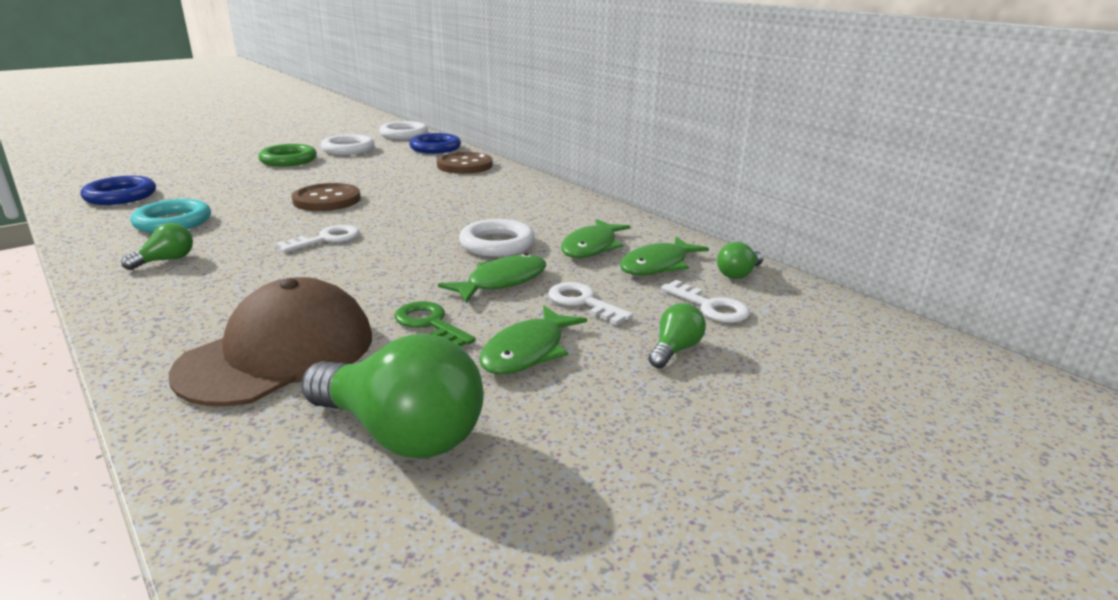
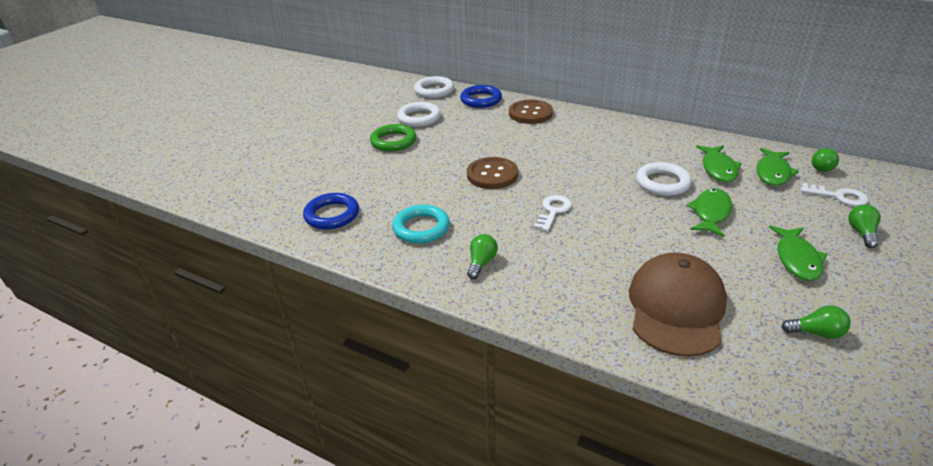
camera: 20 degrees left, 10 degrees up
green light bulb [301,333,484,458] -> green light bulb [782,305,851,339], size x0.48
green key [394,301,475,346] -> none
white key [548,282,633,325] -> none

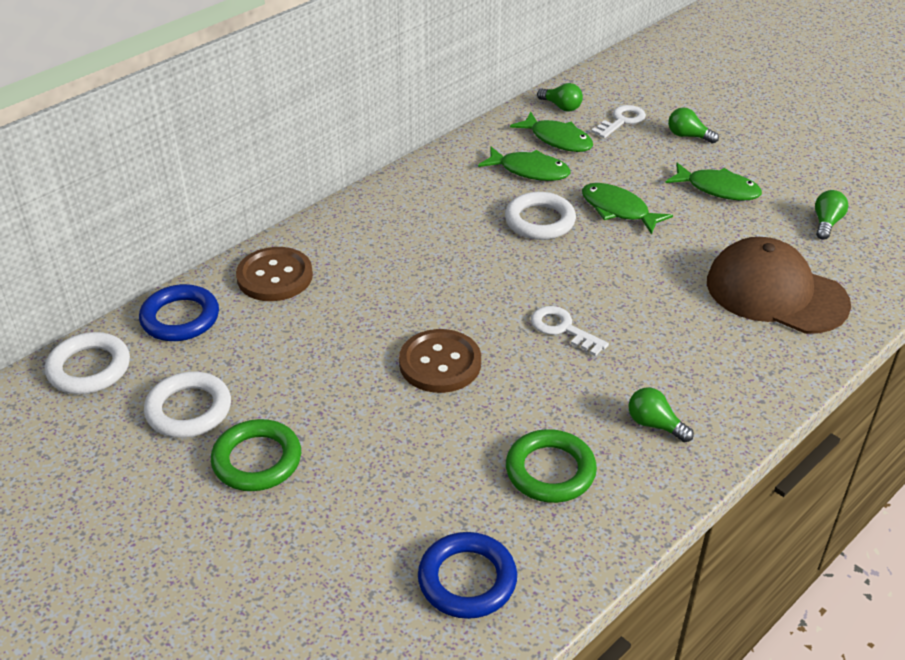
camera: 75 degrees left, 5 degrees up
turquoise ring [392,205,450,244] -> green ring [506,429,597,503]

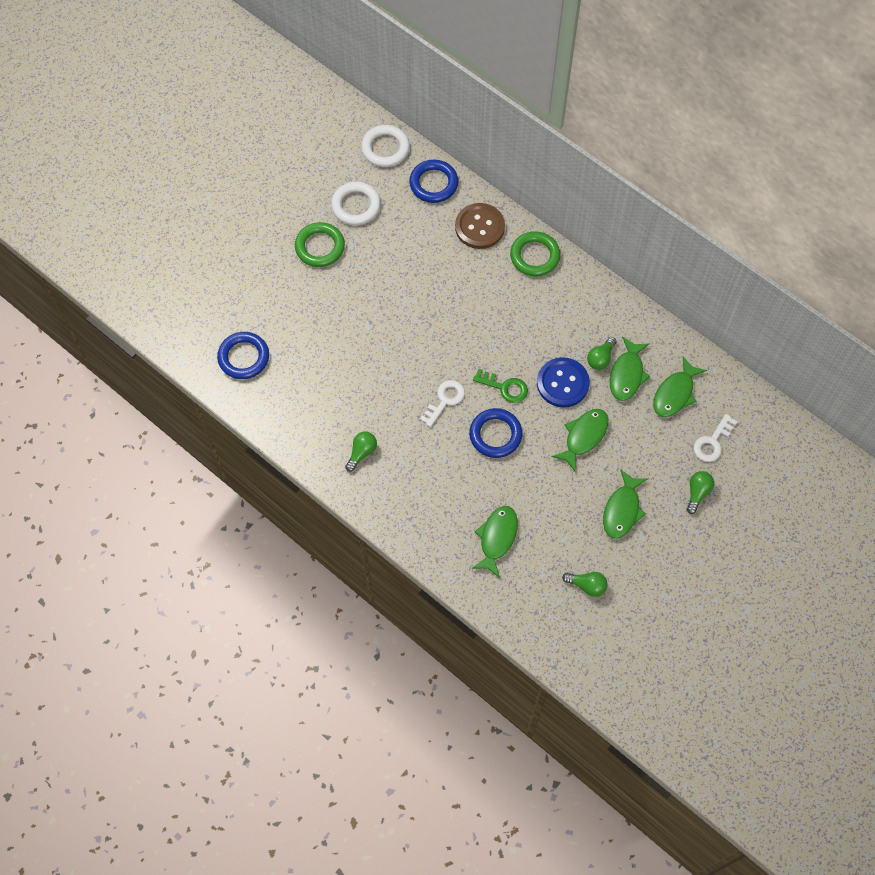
camera: 85 degrees right, 25 degrees up
brown button [399,329,481,393] -> none
white ring [505,192,576,240] -> blue button [537,357,590,407]
green ring [506,429,597,503] -> green ring moved to [510,231,561,277]
green light bulb [537,83,583,111] -> green light bulb moved to [587,337,616,370]
white key [591,105,646,138] -> white key turned 90 degrees clockwise [694,414,737,462]
brown cap [707,237,851,334] -> green fish [472,506,518,578]
none -> blue ring [469,408,522,458]
none -> green key [473,369,528,403]

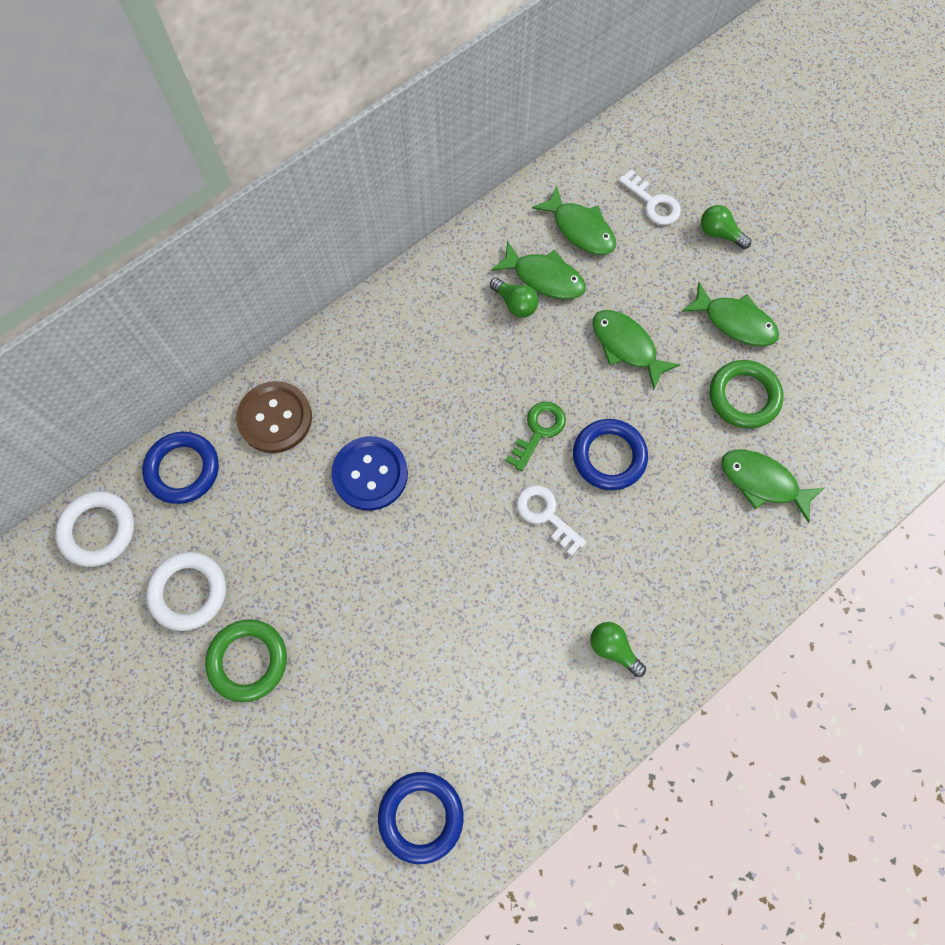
camera: 80 degrees left, 5 degrees up
green ring [510,231,561,277] -> green ring moved to [710,360,784,429]
blue button [537,357,590,407] -> blue button moved to [331,436,408,511]
green light bulb [562,572,608,597] -> none

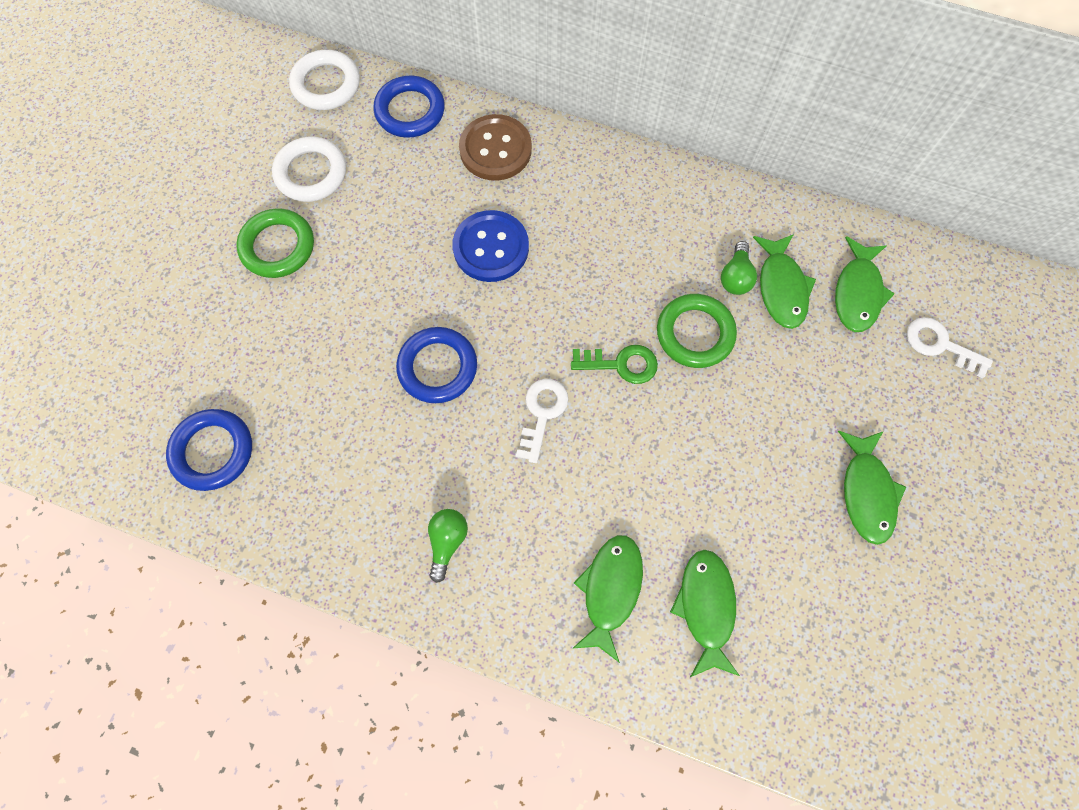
camera: 60 degrees right, 0 degrees up
blue ring [573,419,648,490] -> blue ring moved to [396,327,477,403]
green fish [593,310,680,390] -> green fish moved to [572,535,643,663]
white key [618,170,681,225] -> white key turned 105 degrees clockwise [907,317,993,378]
green light bulb [701,205,751,249] -> none
green ring [710,360,784,429] -> green ring moved to [657,294,737,368]

